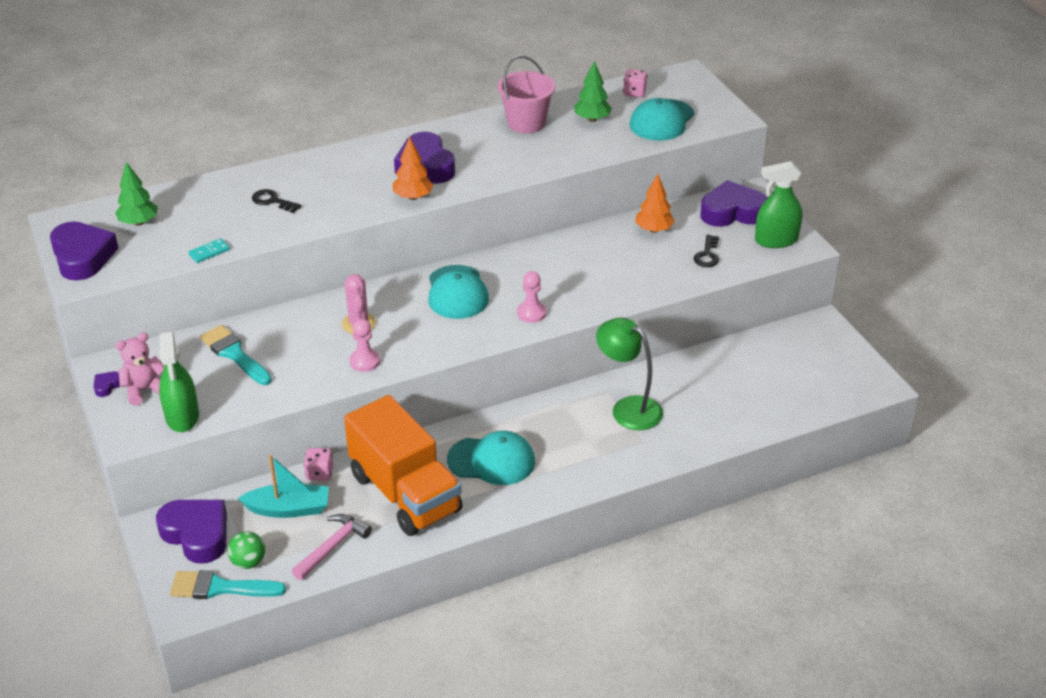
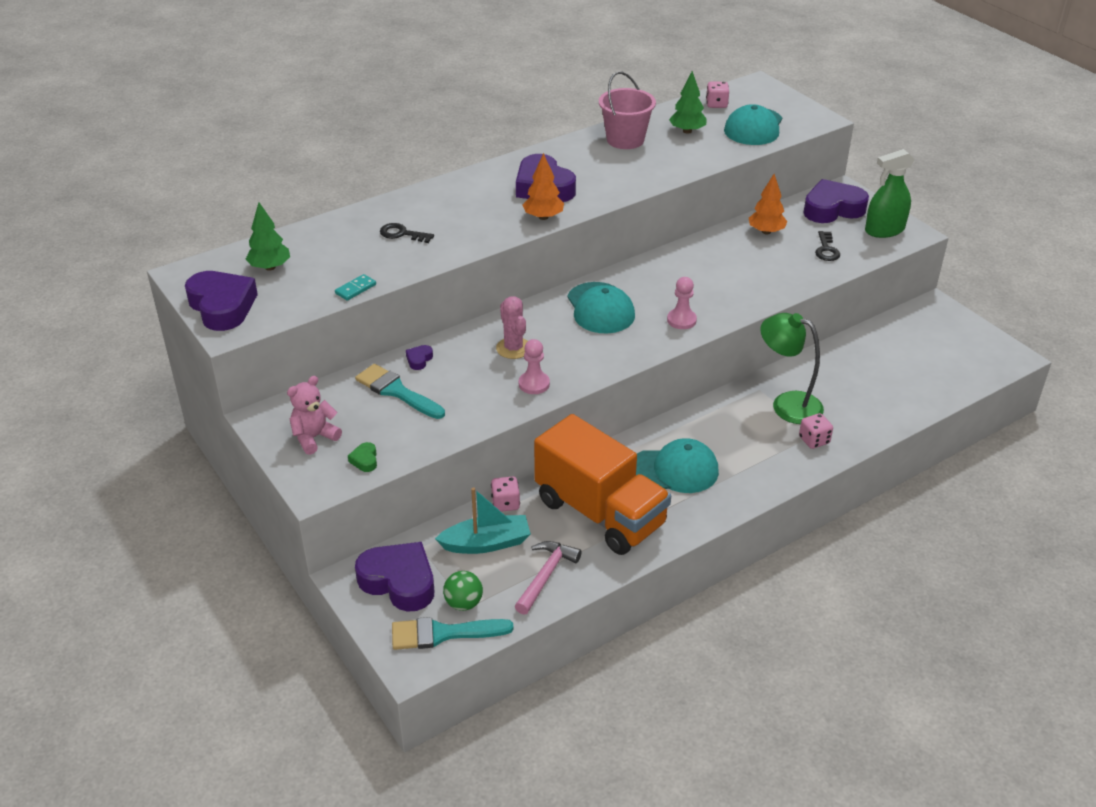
camera: 10 degrees left, 0 degrees up
purple heart [93,371,120,397] -> purple heart moved to [406,345,433,370]
green spray bottle [159,332,199,432] -> green heart [348,442,377,472]
none -> pink dice [799,413,833,449]

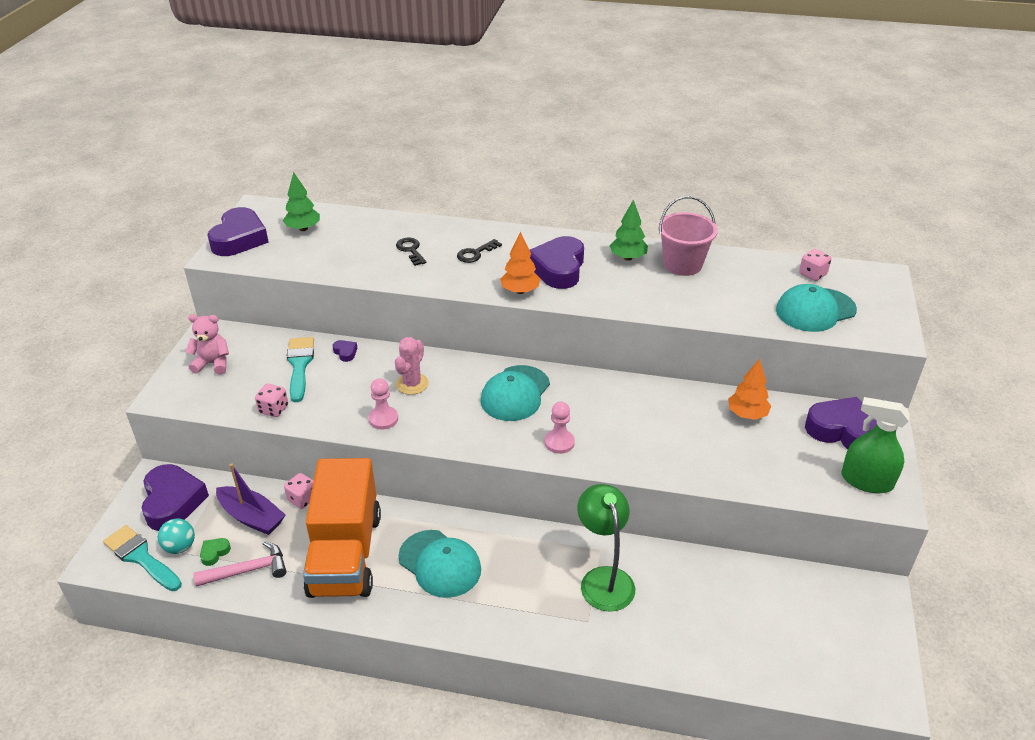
camera: 45 degrees right, 0 degrees up
turquoise domino [335,274,376,301] -> none
green heart [348,442,377,472] -> green heart moved to [200,538,231,566]
purple heart [406,345,433,370] -> purple heart turned 75 degrees clockwise [333,340,357,362]
turquoise boat [435,487,531,554] -> purple boat [216,463,286,535]
green ball [443,571,483,611] -> turquoise ball [158,519,195,554]
green tree [669,71,706,134] -> green tree moved to [610,200,648,261]
pink dice [799,413,833,449] -> pink dice moved to [255,384,288,417]
black key [815,231,841,261] -> black key moved to [457,239,502,263]

